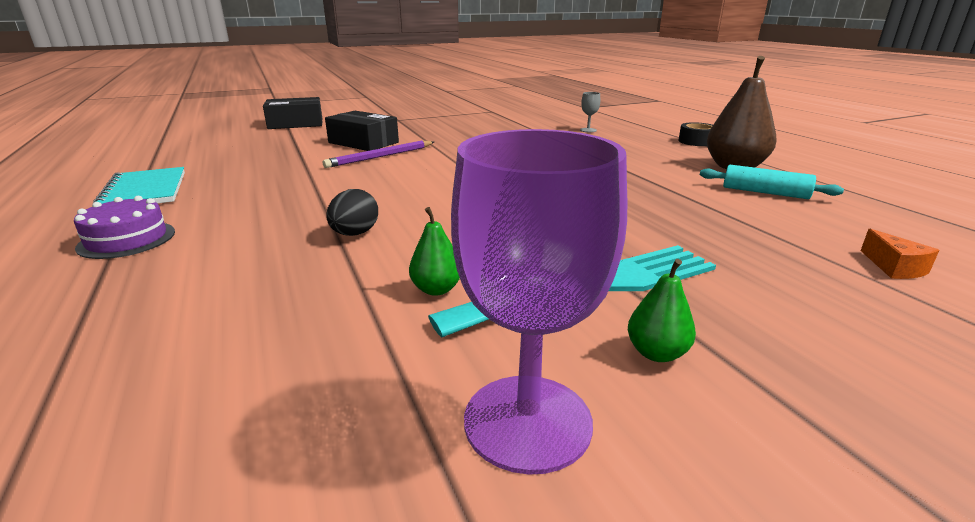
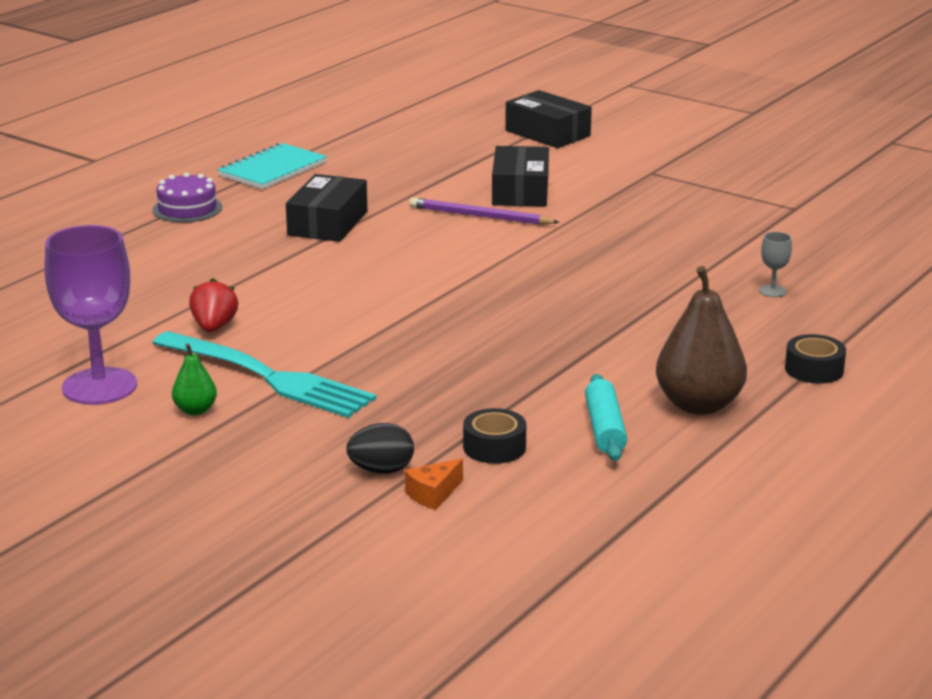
camera: 60 degrees right, 0 degrees up
black egg [326,189,378,236] -> black egg moved to [346,423,414,474]
green pear [409,207,460,296] -> red strawberry [189,278,238,332]
none -> black box [286,174,367,242]
none -> black tape [463,408,526,464]

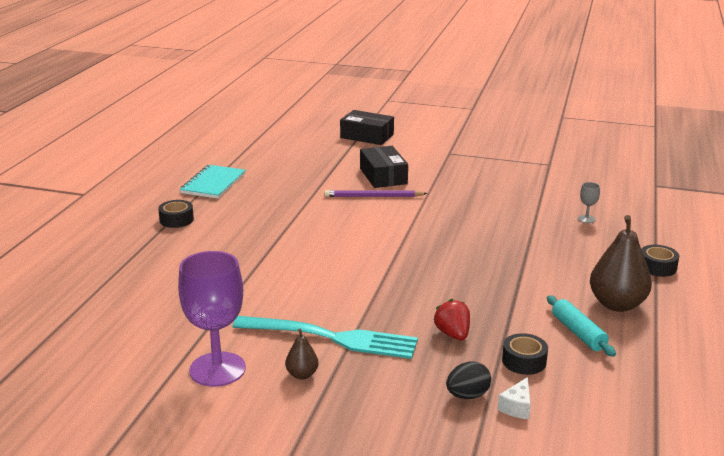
camera: 20 degrees left, 0 degrees up
purple cake [152,172,222,223] -> black tape [158,200,194,228]
green pear [172,343,217,415] -> brown pear [285,329,319,379]
red strawberry [189,278,238,332] -> red strawberry moved to [433,299,470,340]
black box [286,174,367,242] -> none
orange cheese [405,458,463,510] -> white cheese [497,377,531,419]

